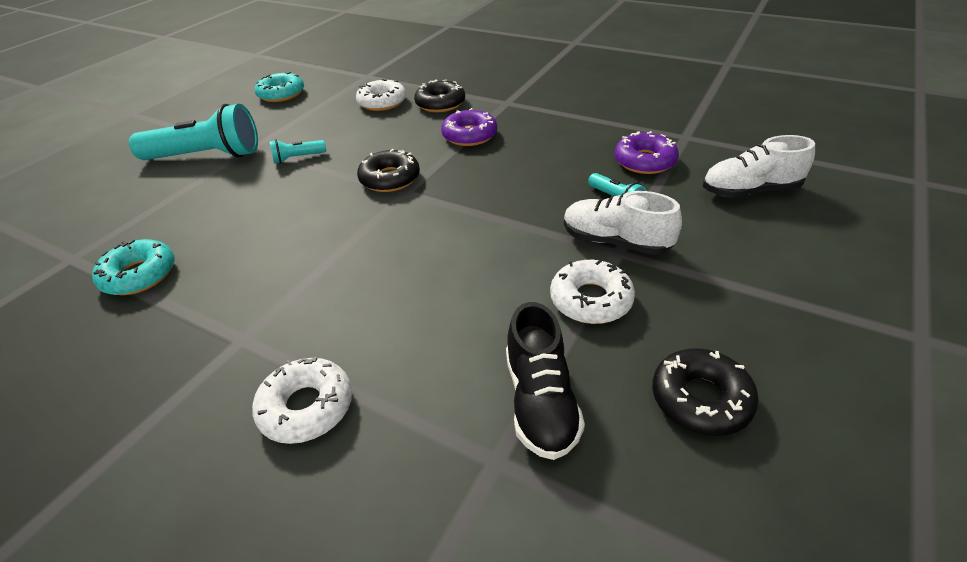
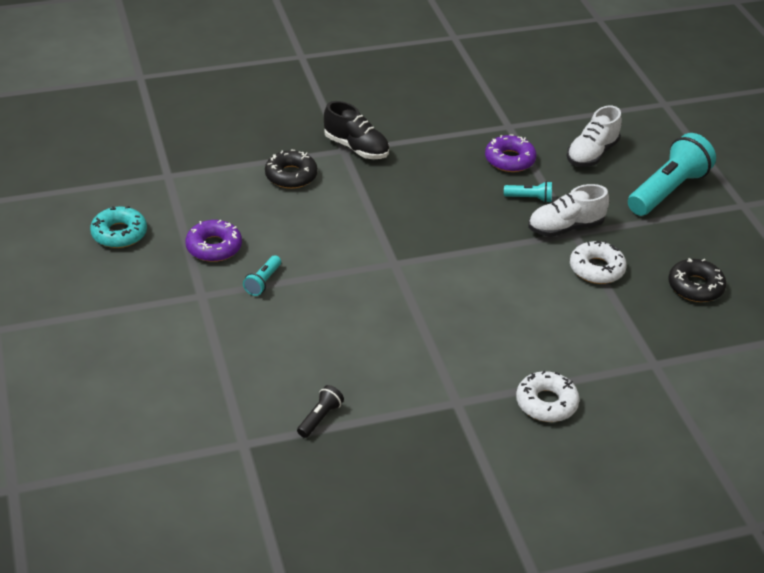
camera: 50 degrees left, 0 degrees up
turquoise donut [92,239,175,295] -> black flashlight [297,385,344,438]
turquoise flashlight [129,104,258,160] -> turquoise flashlight moved to [628,133,716,216]
white donut [356,78,406,111] -> none
black donut [357,149,420,192] -> none
purple donut [441,108,497,146] -> purple donut moved to [185,220,242,262]
black shoe [506,302,585,460] -> black shoe moved to [324,101,389,159]

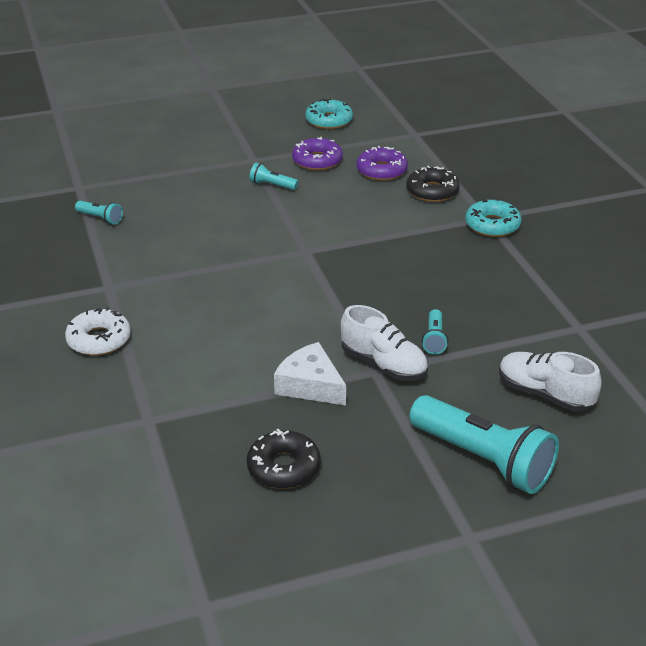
camera: 90 degrees right, 5 degrees down
black flashlight [297,385,344,438] -> turquoise flashlight [75,201,123,225]
black shoe [324,101,389,159] -> turquoise donut [465,199,522,237]
purple donut [485,134,536,172] -> purple donut moved to [356,146,408,181]
white shoe [528,184,609,237] -> white shoe turned 150 degrees clockwise [341,305,428,381]
white donut [570,241,627,284] -> white cheese [274,342,346,406]

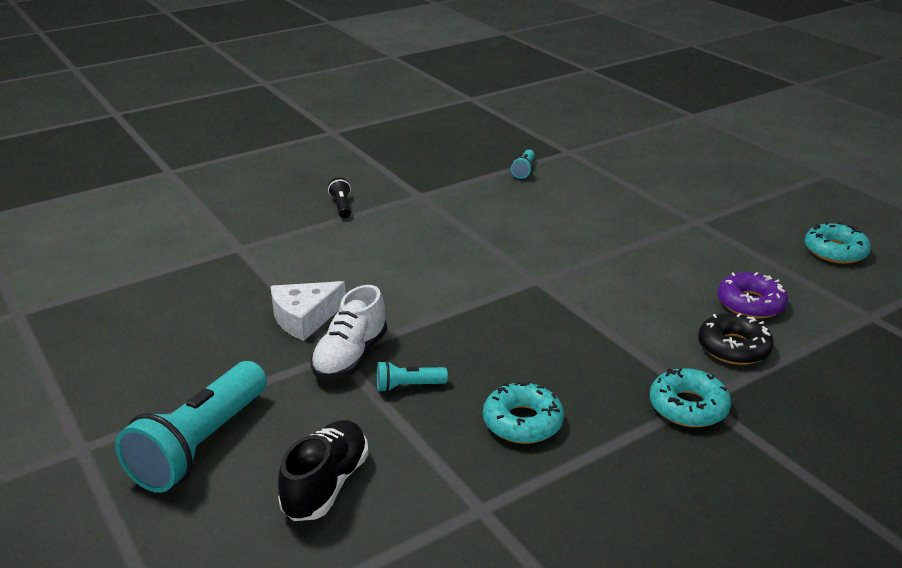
camera: 75 degrees right, 5 degrees down
white donut [65,307,131,356] -> black flashlight [328,177,351,218]
black donut [246,429,321,489] -> none
turquoise flashlight [249,163,298,190] -> none
white cheese [274,342,346,406] -> white cheese turned 150 degrees counterclockwise [271,281,346,341]
purple donut [292,137,343,171] -> none
white shoe [499,352,602,411] -> black shoe [278,420,368,521]
none -> turquoise donut [483,381,564,444]

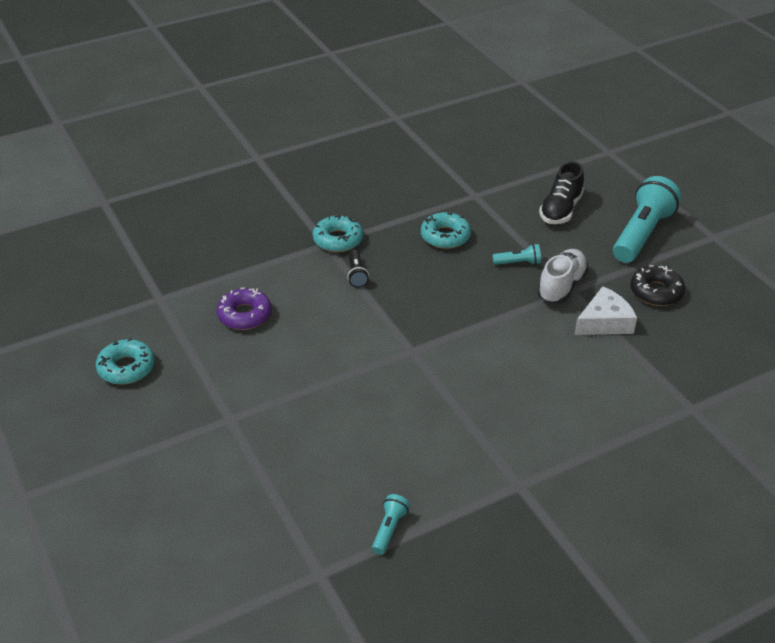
camera: 175 degrees left, 10 degrees up
black flashlight [328,177,351,218] -> black flashlight moved to [348,250,369,288]
black donut [698,313,774,365] -> black donut moved to [630,265,685,306]

